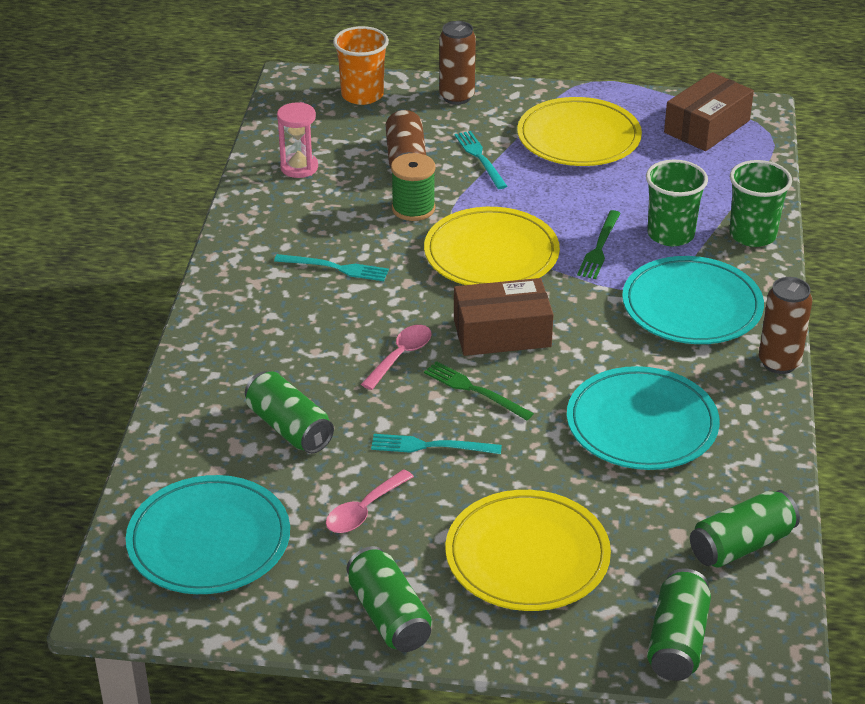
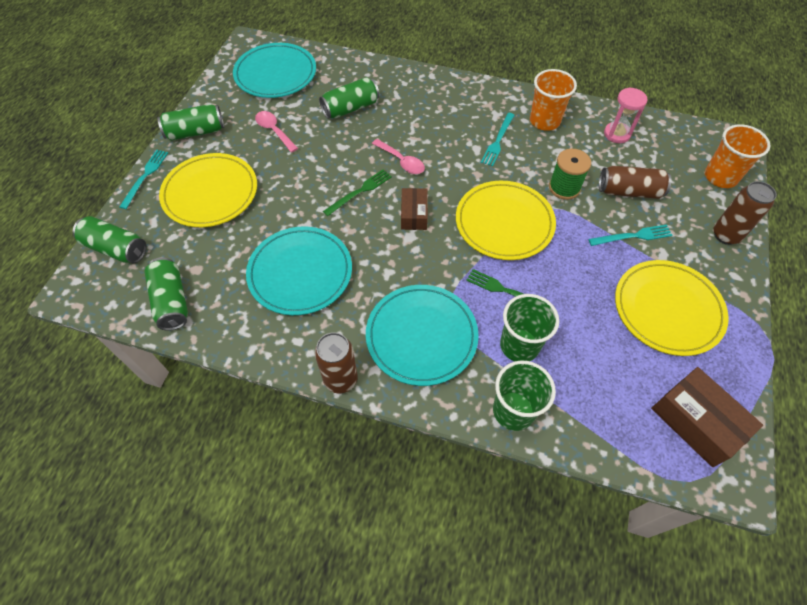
camera: 100 degrees right, 20 degrees up
turquoise fork [371,434,502,454] -> turquoise fork moved to [119,150,168,209]
brown box [454,278,553,356] -> brown box [401,188,428,230], size x0.62
none -> orange cup [530,69,577,131]

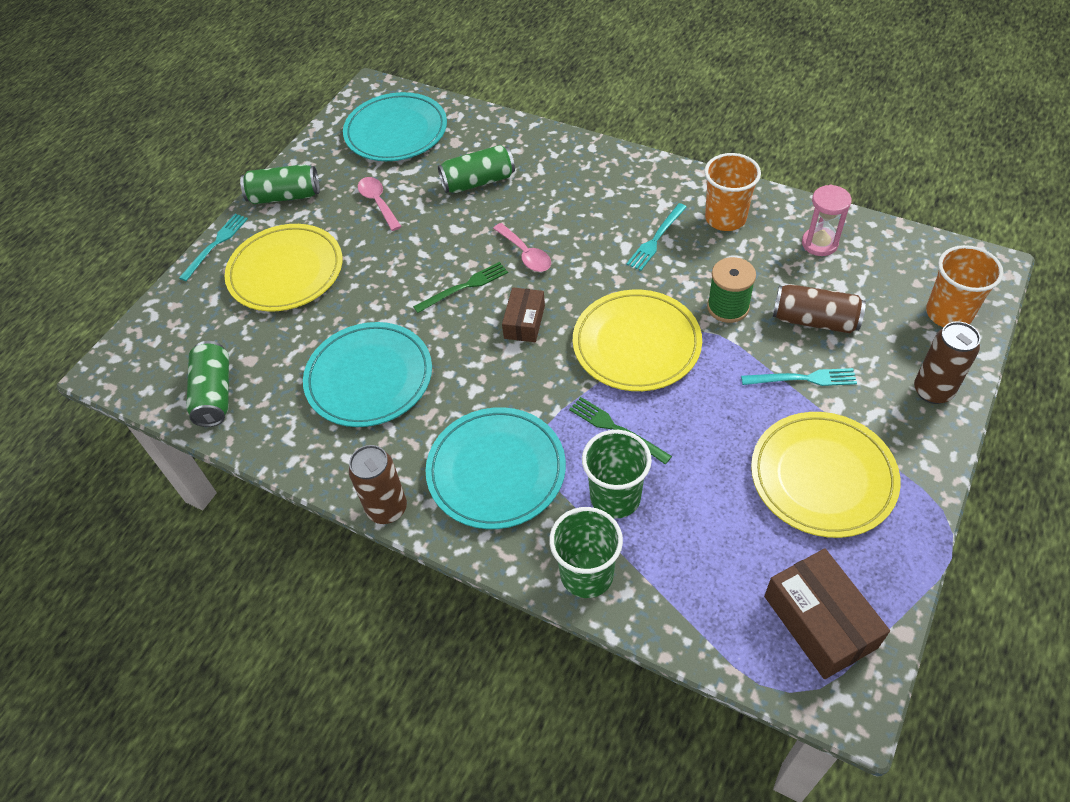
camera: 15 degrees right, 5 degrees down
green can [73,216,147,263] -> none

